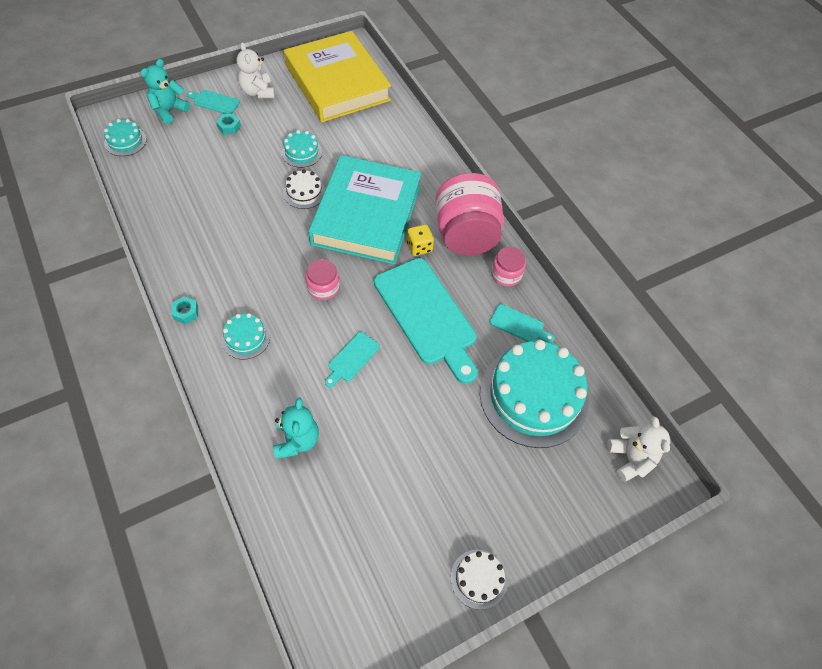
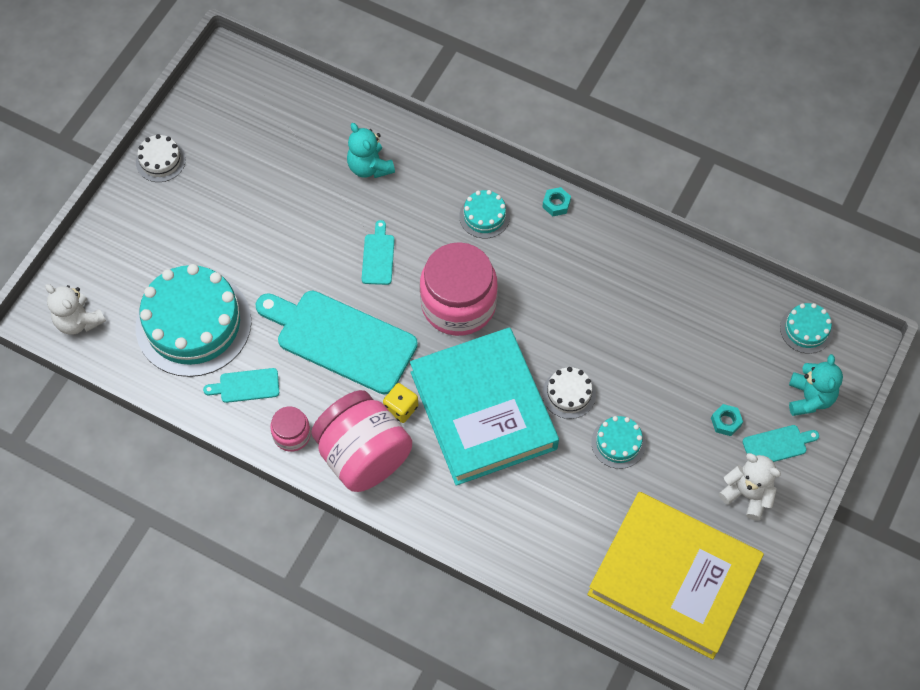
camera: 150 degrees right, 5 degrees up
pink jar [306,259,340,300] -> pink jar [420,242,498,336], size x2.06

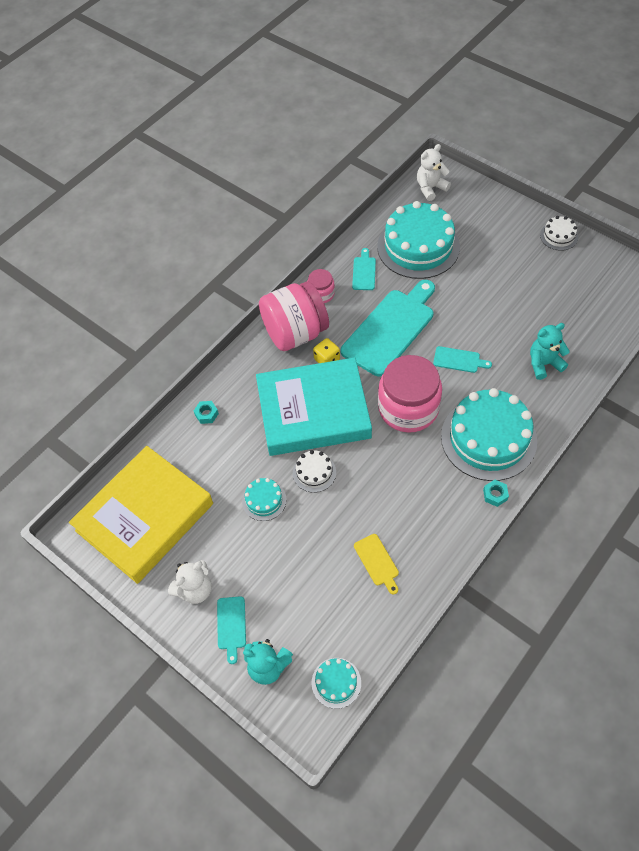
camera: 105 degrees right, 5 degrees down
turquoise cake [459,190,510,238] -> turquoise cake [441,388,537,481], size x2.20
turquoise nut [711,404,743,436] -> turquoise nut moved to [194,401,219,424]
none -> yellow cutting board [354,534,399,594]

